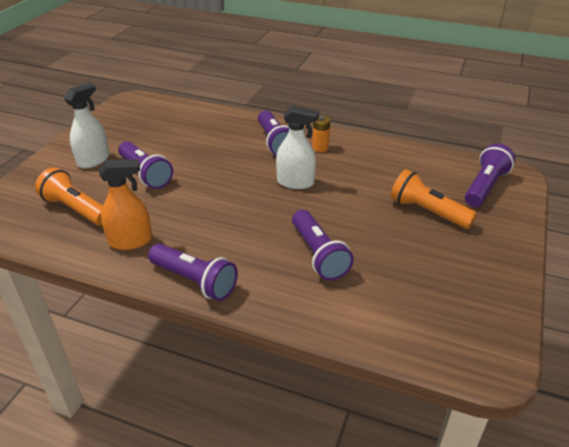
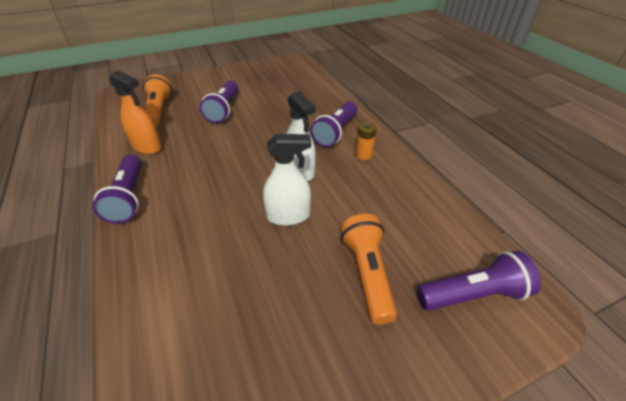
camera: 45 degrees right, 5 degrees up
white spray bottle [64,83,110,168] -> white spray bottle moved to [263,134,311,226]
purple flashlight [292,210,354,281] -> none

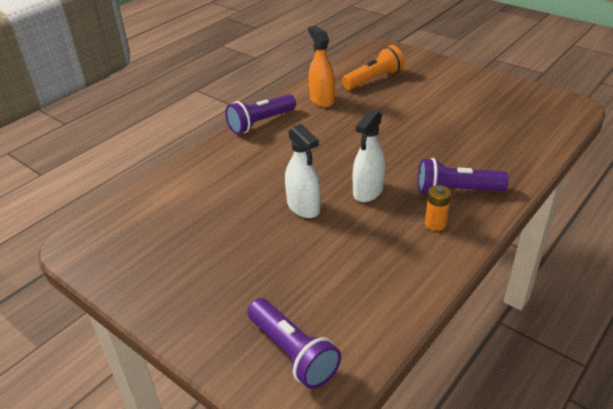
camera: 65 degrees right, 5 degrees down
orange spray bottle [109,70,162,154] -> orange spray bottle turned 150 degrees clockwise [308,26,335,107]
purple flashlight [200,81,238,123] -> none
orange flashlight [341,214,397,325] -> none

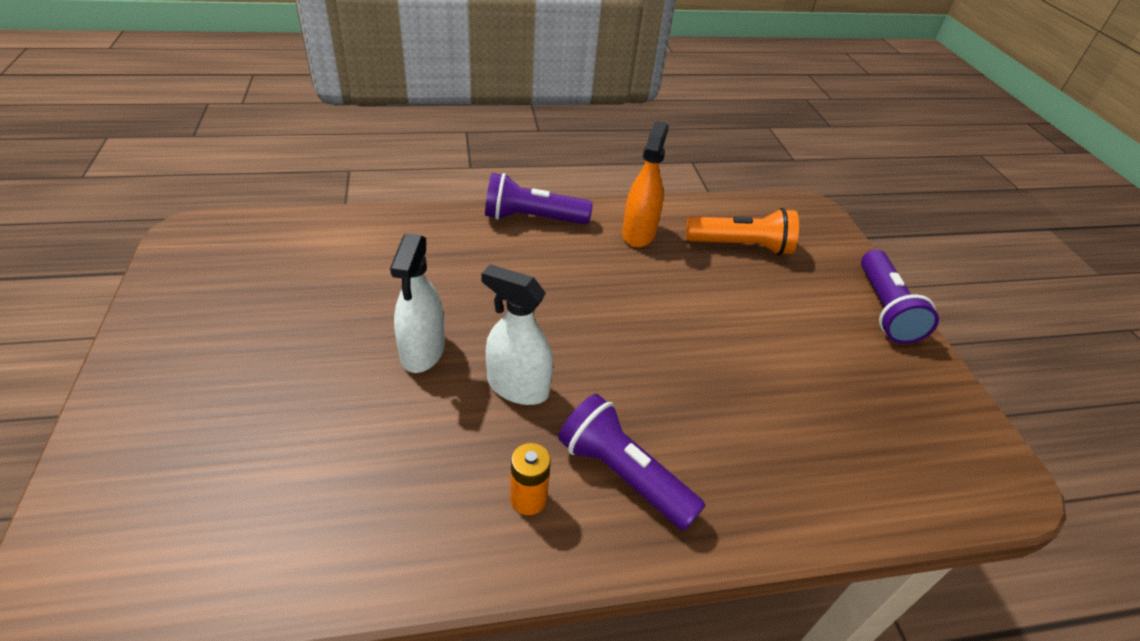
camera: 35 degrees right, 5 degrees up
purple flashlight [247,298,341,389] -> purple flashlight moved to [861,250,939,344]
white spray bottle [353,109,385,202] -> white spray bottle turned 45 degrees clockwise [481,264,553,405]

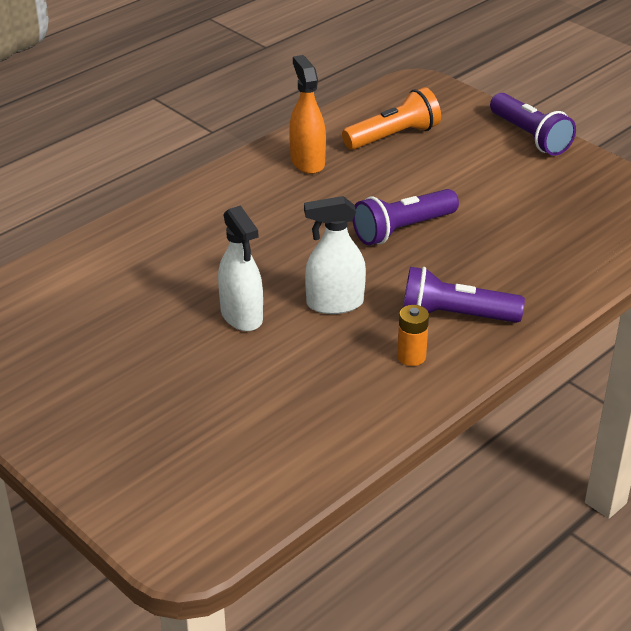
camera: 30 degrees left, 5 degrees down
purple flashlight [485,173,593,224] -> purple flashlight moved to [353,189,459,245]

